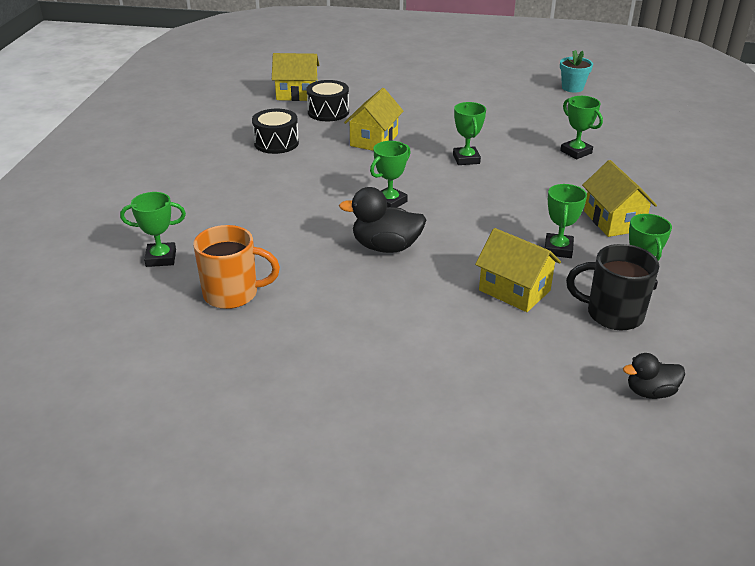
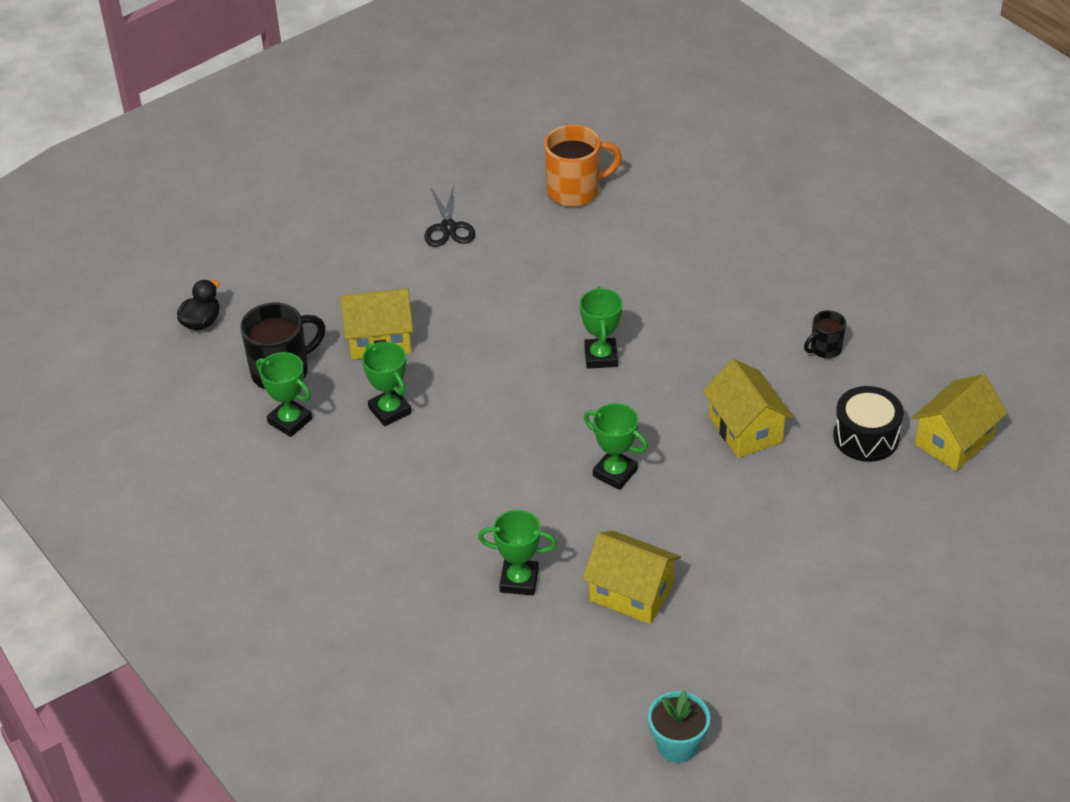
camera: 135 degrees right, 10 degrees up
green trophy [120,192,186,267] -> none
orange mug [193,225,280,309] -> orange mug turned 150 degrees counterclockwise [544,125,622,207]
black drum [252,109,299,154] -> black mug [804,310,846,358]
black duck [339,187,426,253] -> none
yellow house [582,160,657,237] -> yellow house moved to [582,531,681,624]
none -> black scissors [424,185,476,247]

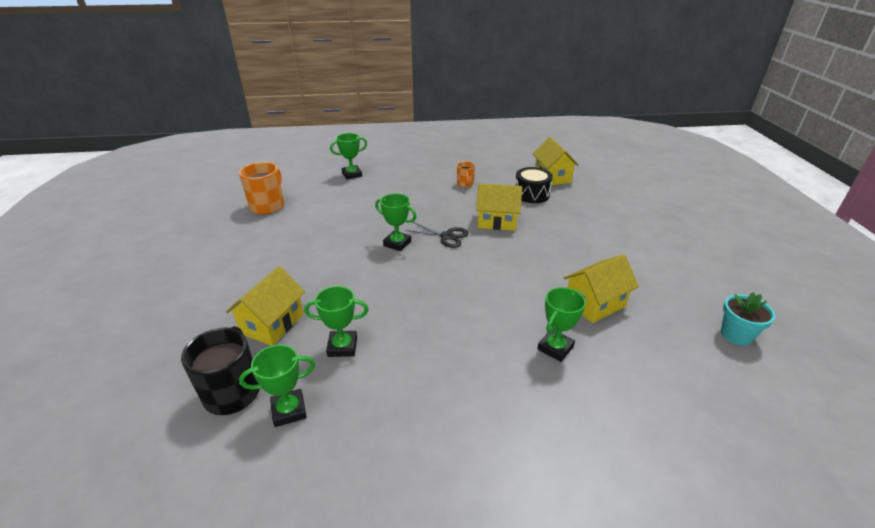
camera: 60 degrees left, 10 degrees down
black duck [177,280,220,330] -> none
black scissors [424,185,476,247] -> black scissors moved to [405,222,469,248]
green trophy [584,403,648,490] -> green trophy moved to [330,133,367,180]
black mug [804,310,846,358] -> orange mug [457,161,475,187]

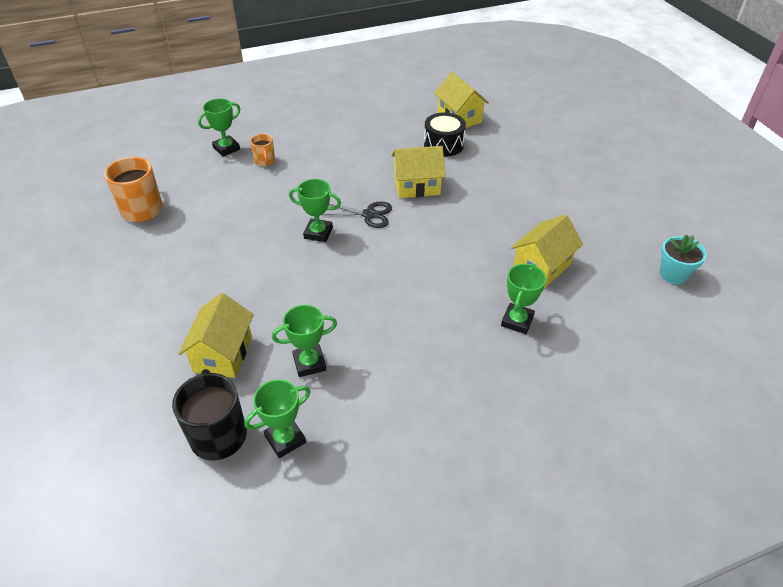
camera: 15 degrees left, 10 degrees up
orange mug [457,161,475,187] -> orange mug moved to [250,134,275,166]

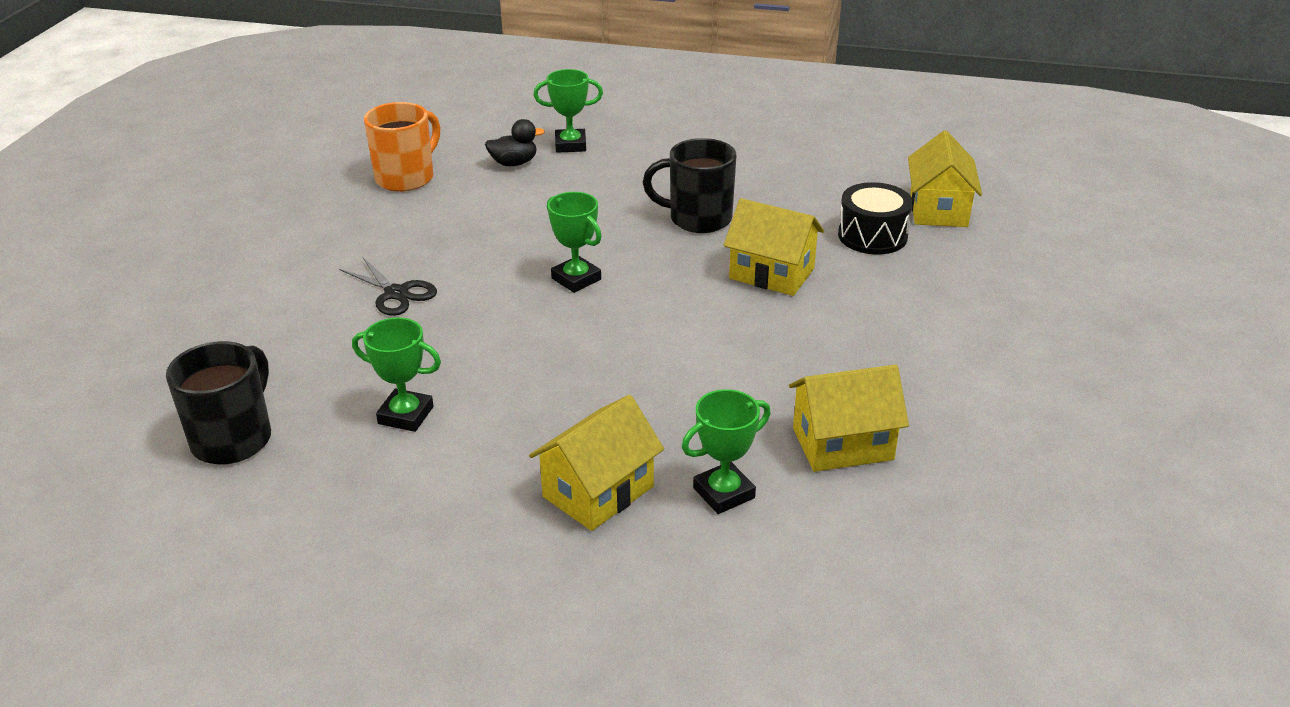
camera: 35 degrees right, 10 degrees down
yellow house [178,293,254,378] -> yellow house moved to [529,395,664,531]
green trophy [245,379,311,458] -> none
orange mug [250,134,275,166] -> none
black scissors [322,202,392,228] -> black scissors moved to [339,257,437,316]
turquoise flower pot [660,234,707,284] -> none
none -> black duck [485,119,545,166]
none -> black mug [643,138,736,233]

